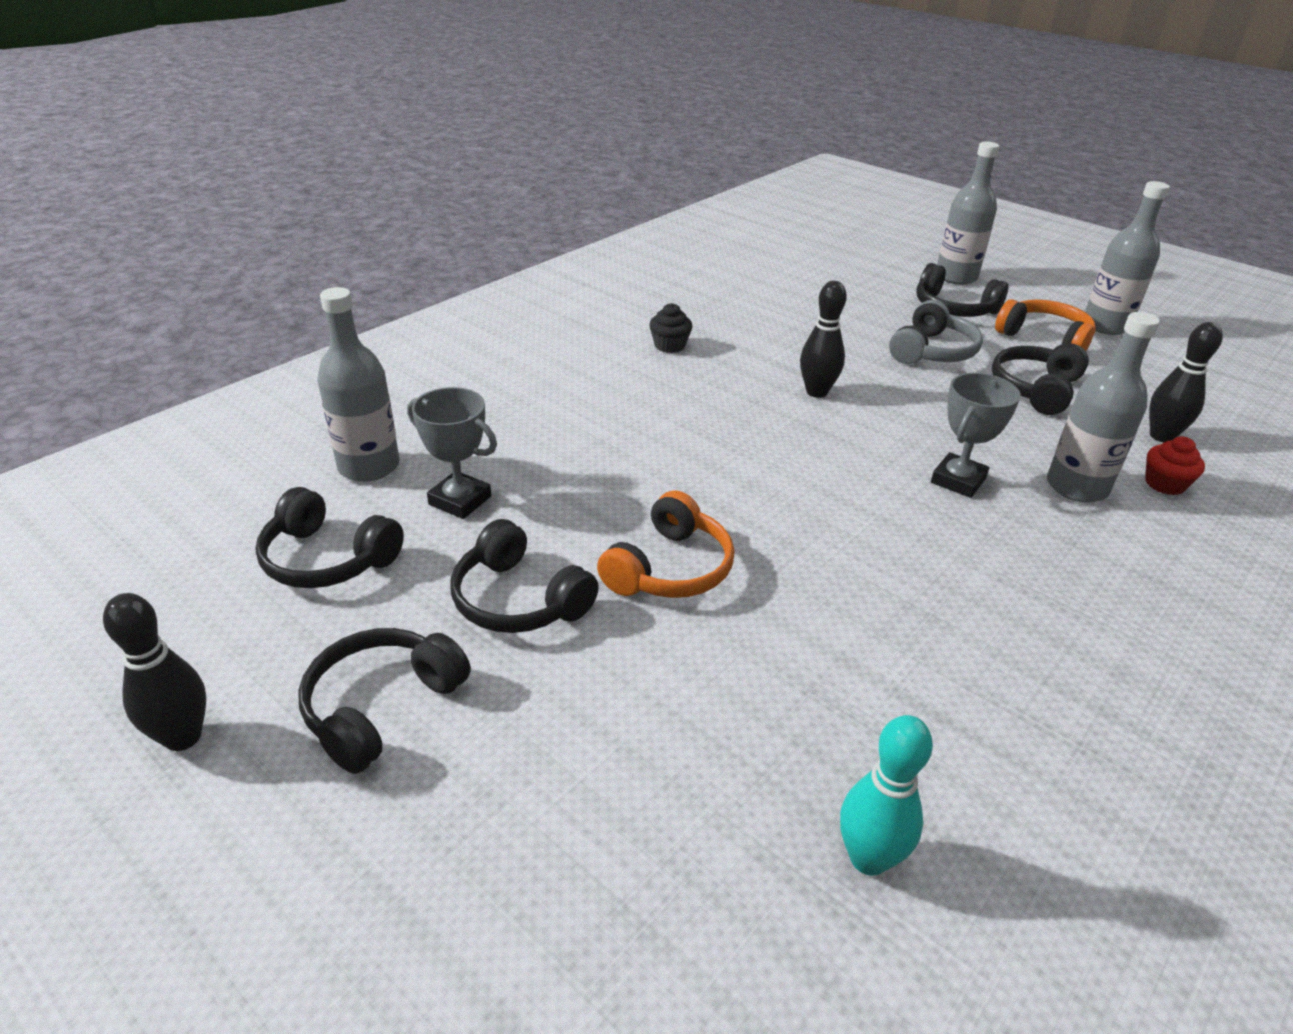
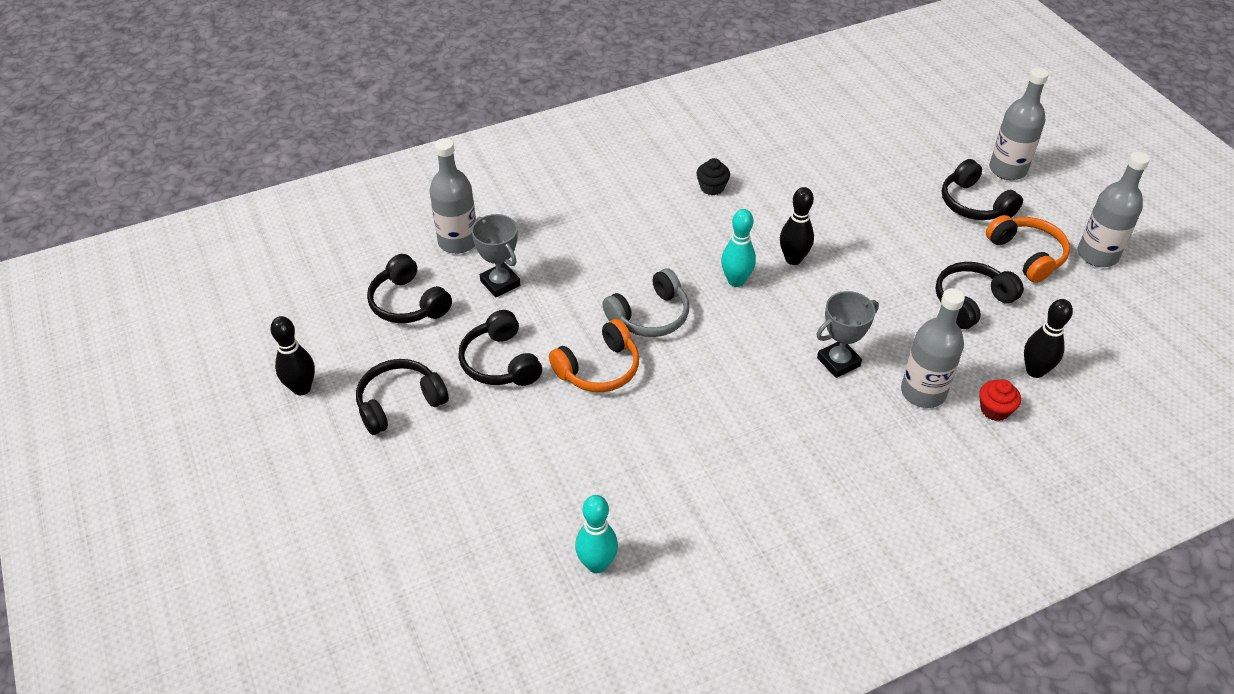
camera: 25 degrees right, 10 degrees up
grey headphones [889,300,983,364] -> grey headphones moved to [602,268,689,337]
none -> turquoise bowling pin [721,209,756,287]

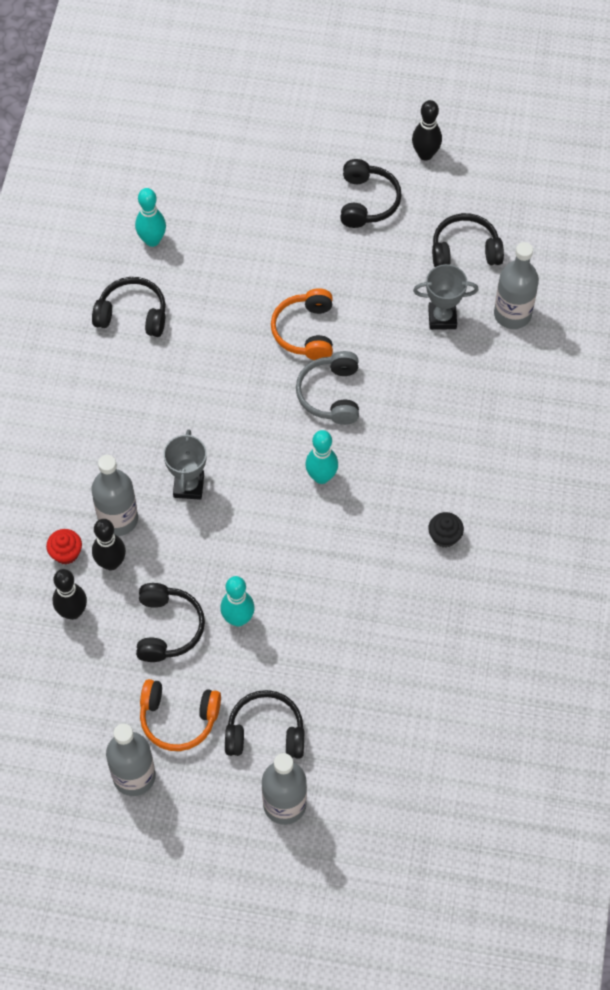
camera: 125 degrees right, 15 degrees up
black headphones [458,310,542,386] -> black headphones moved to [92,277,166,337]
black bowling pin [780,187,814,265] -> black bowling pin moved to [92,519,126,570]
none -> turquoise bowling pin [220,576,255,627]

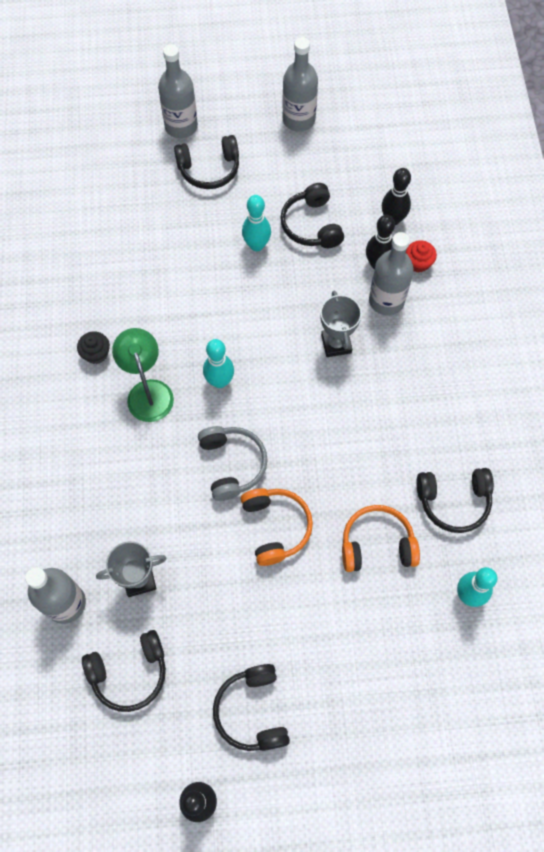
camera: 165 degrees right, 5 degrees up
orange headphones [140,679,221,751] -> orange headphones moved to [342,505,420,572]
none -> green lamp [112,328,174,422]

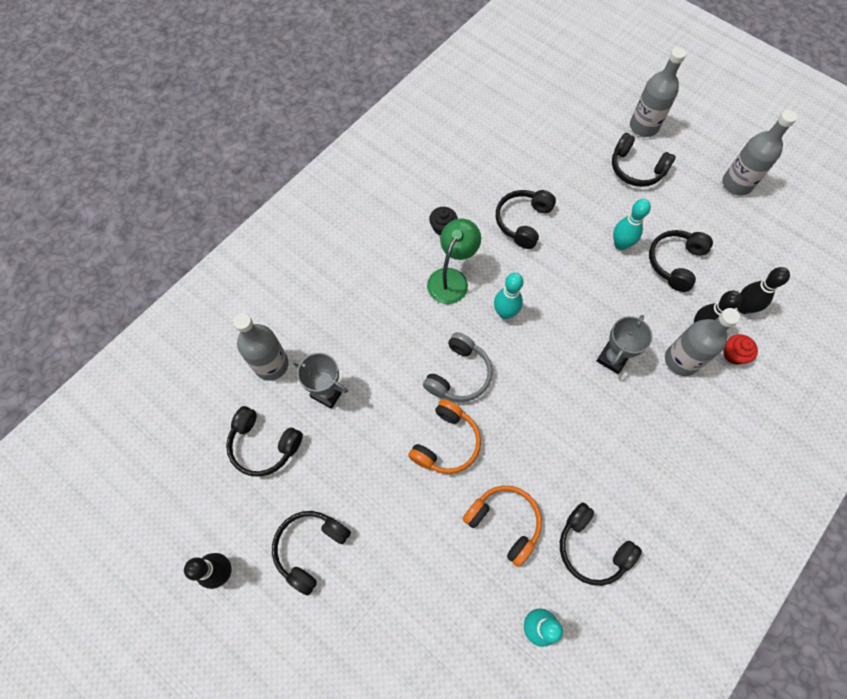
camera: 45 degrees right, 0 degrees up
none -> black headphones [496,190,556,249]

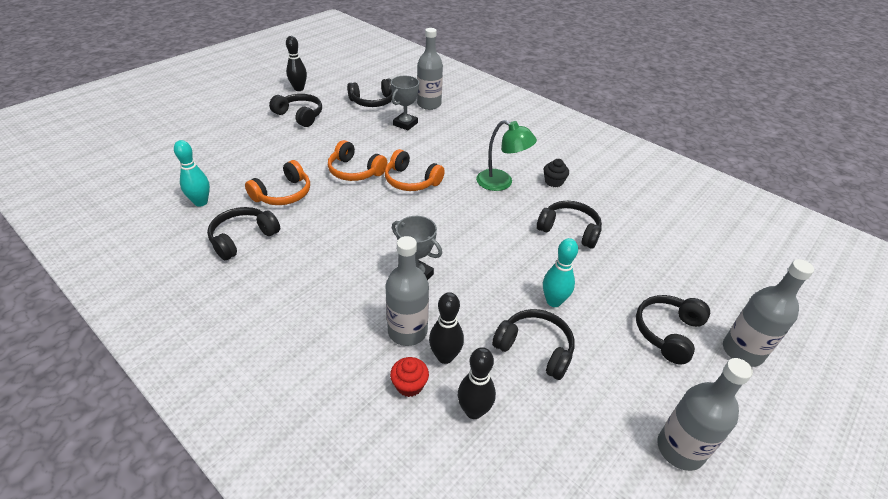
camera: 90 degrees right, 25 degrees down
black headphones [226,406,303,477] -> black headphones turned 135 degrees counterclockwise [347,78,393,107]
grey headphones [423,332,492,402] -> orange headphones [385,149,445,191]
turquoise bowling pin [494,273,523,319] -> none

